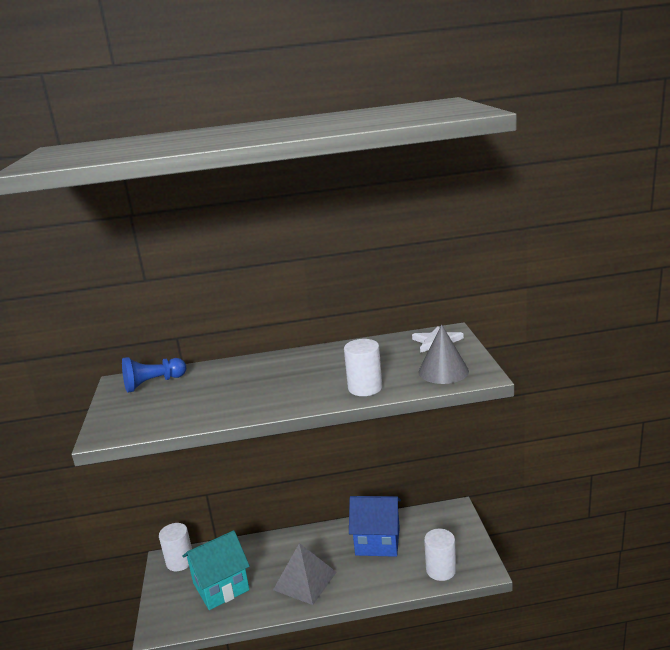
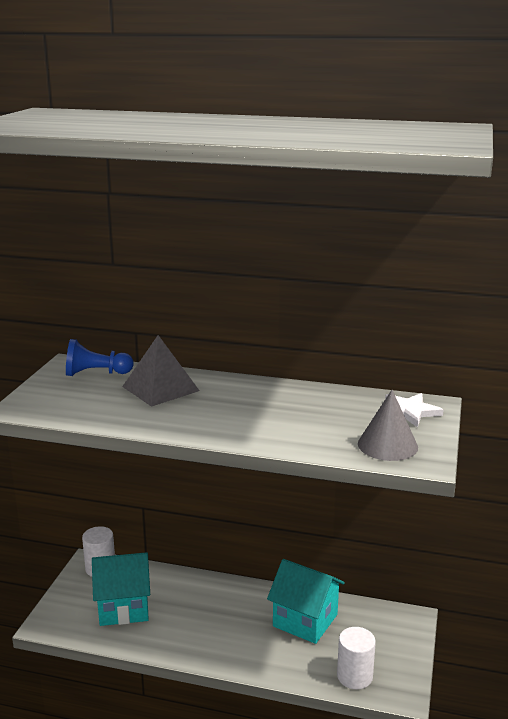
camera: 20 degrees right, 0 degrees up
grey pyramid [273,543,337,605] -> grey pyramid moved to [122,335,200,407]
white cylinder [344,339,382,396] -> none
blue house [349,496,401,557] -> turquoise house [267,559,345,644]

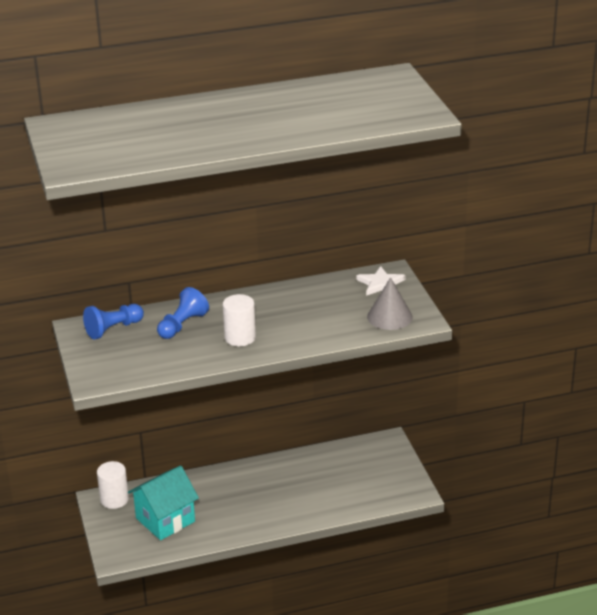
camera: 30 degrees left, 10 degrees up
grey pyramid [122,335,200,407] -> blue pawn [157,287,209,339]
turquoise house [267,559,345,644] -> none
white cylinder [337,627,376,689] -> white cylinder moved to [223,294,256,347]

